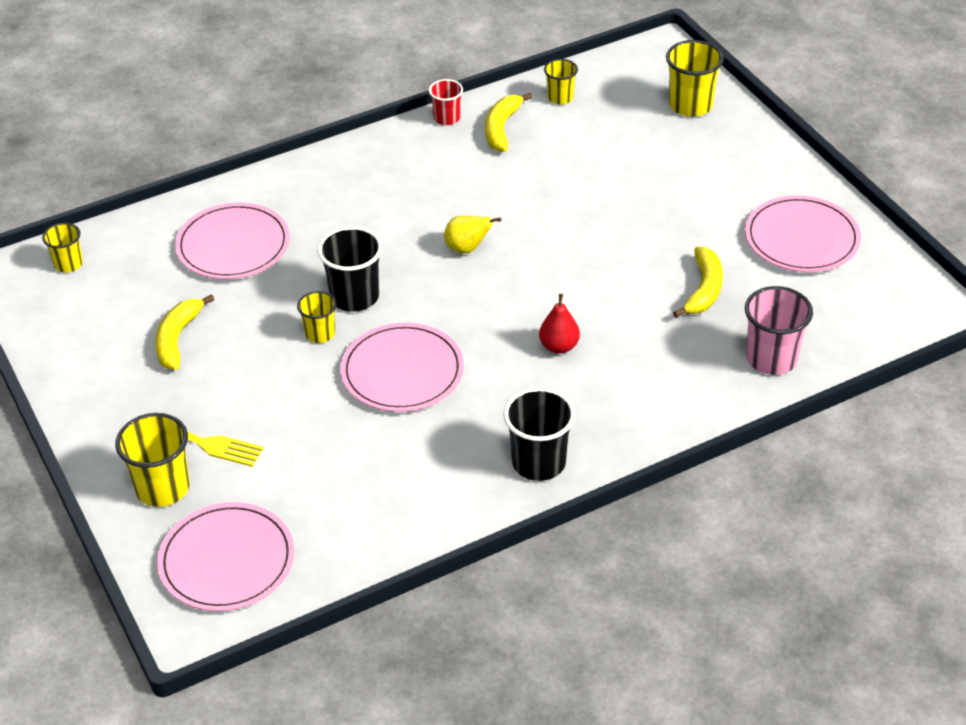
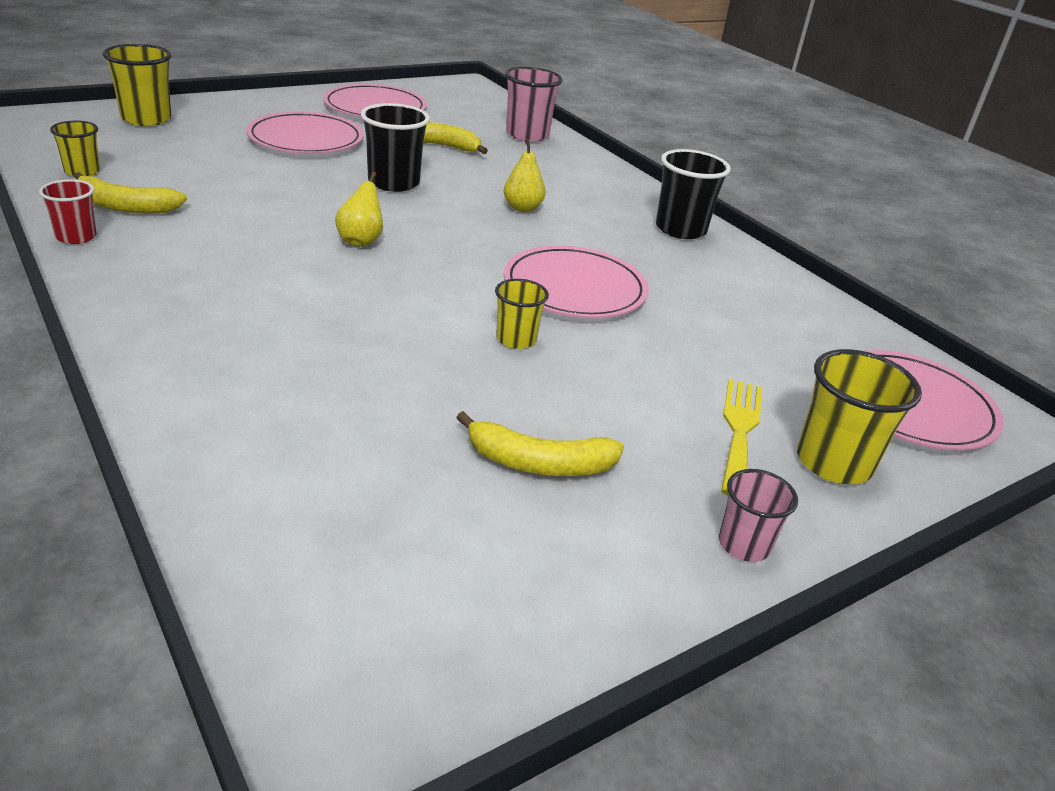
camera: 100 degrees left, 10 degrees down
yellow cup [42,223,83,272] -> none
pink plate [175,202,290,279] -> pink plate moved to [246,112,364,154]
black cup [318,226,383,312] -> black cup moved to [361,103,430,192]
red pear [539,294,580,354] -> yellow pear [504,139,546,212]
none -> pink cup [719,469,798,562]

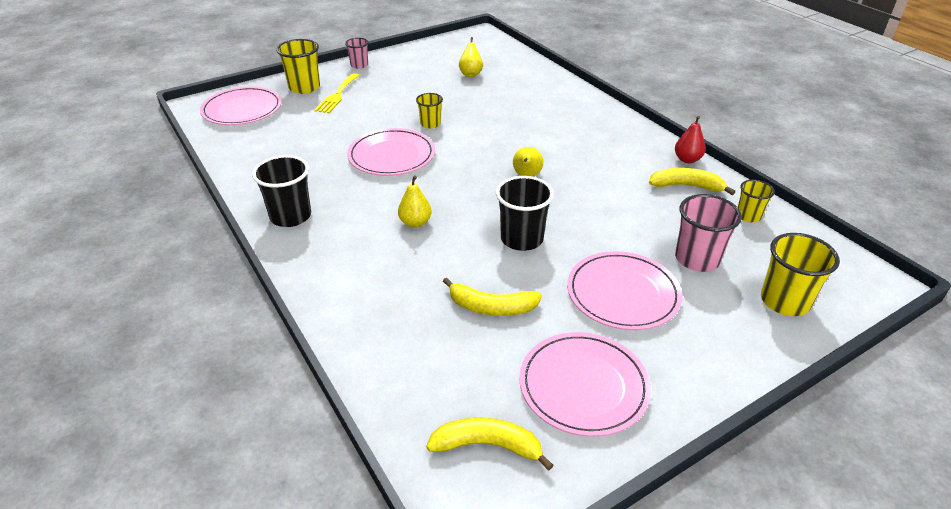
camera: 175 degrees left, 5 degrees up
red cup [39,179,97,244] -> red pear [675,116,706,163]
yellow banana [456,411,624,476] -> yellow banana moved to [426,418,553,471]
pink cup [505,67,563,142] -> pink cup moved to [675,194,742,272]
none -> yellow pear [459,37,483,77]

